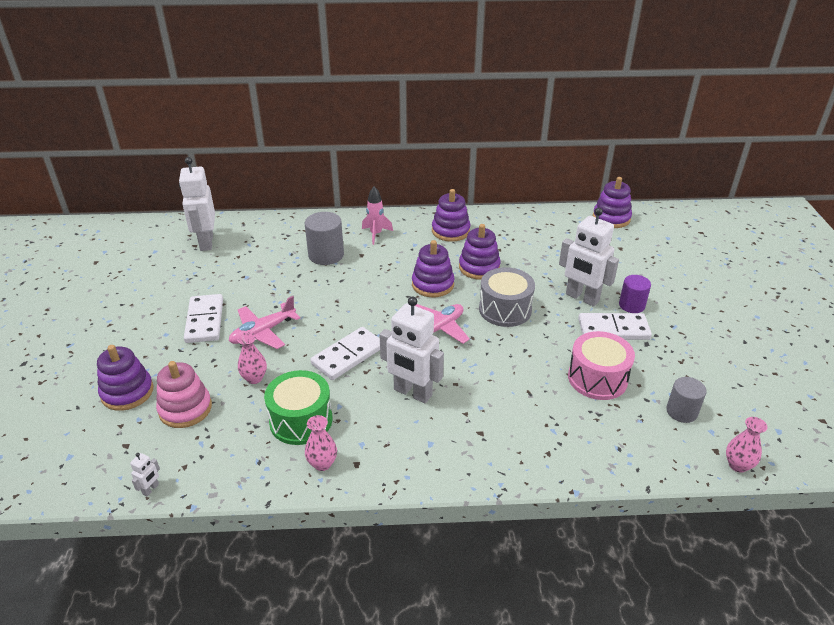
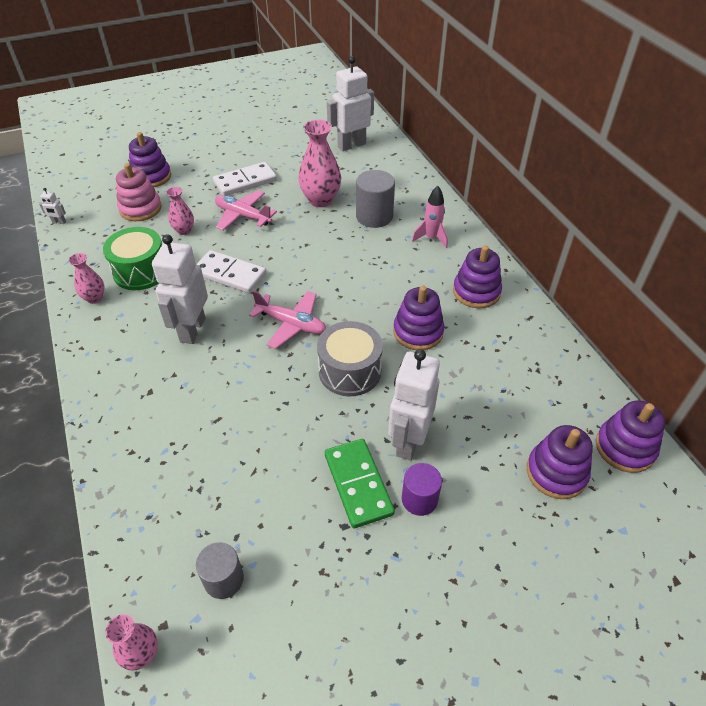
camera: 70 degrees right, 10 degrees up
purple stacking toy [412,240,455,297] -> purple stacking toy moved to [527,425,593,499]
pink drum [568,331,635,400] -> none
white domino [578,313,652,340] -> green domino [325,439,395,528]
none -> pink vase [298,120,341,207]

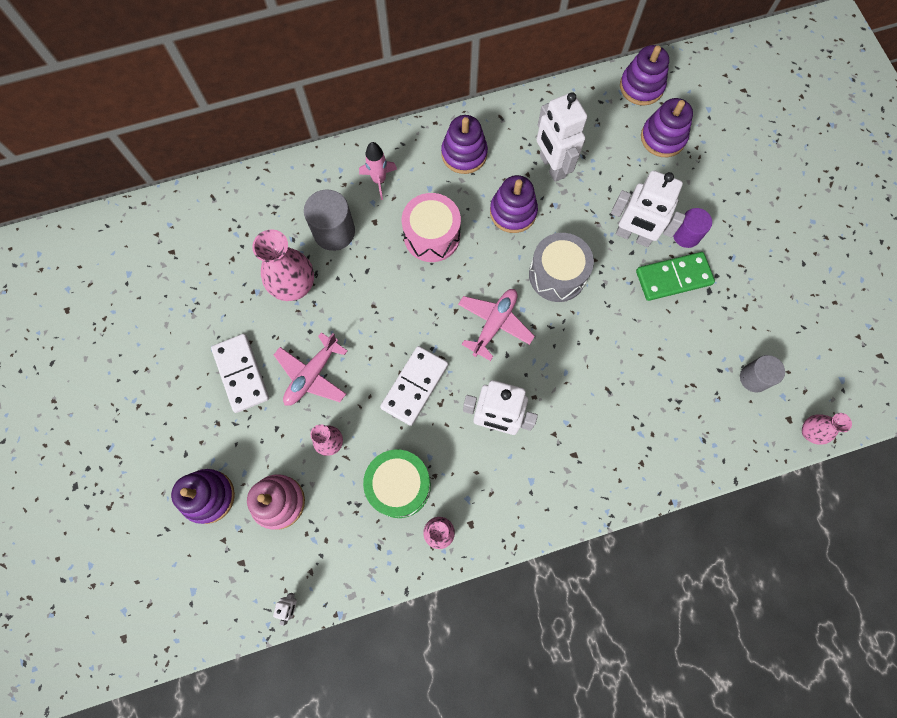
camera: 85 degrees left, 25 degrees up
white robot [327,56,374,151] -> white robot moved to [536,92,587,182]
none -> pink drum [402,193,461,262]

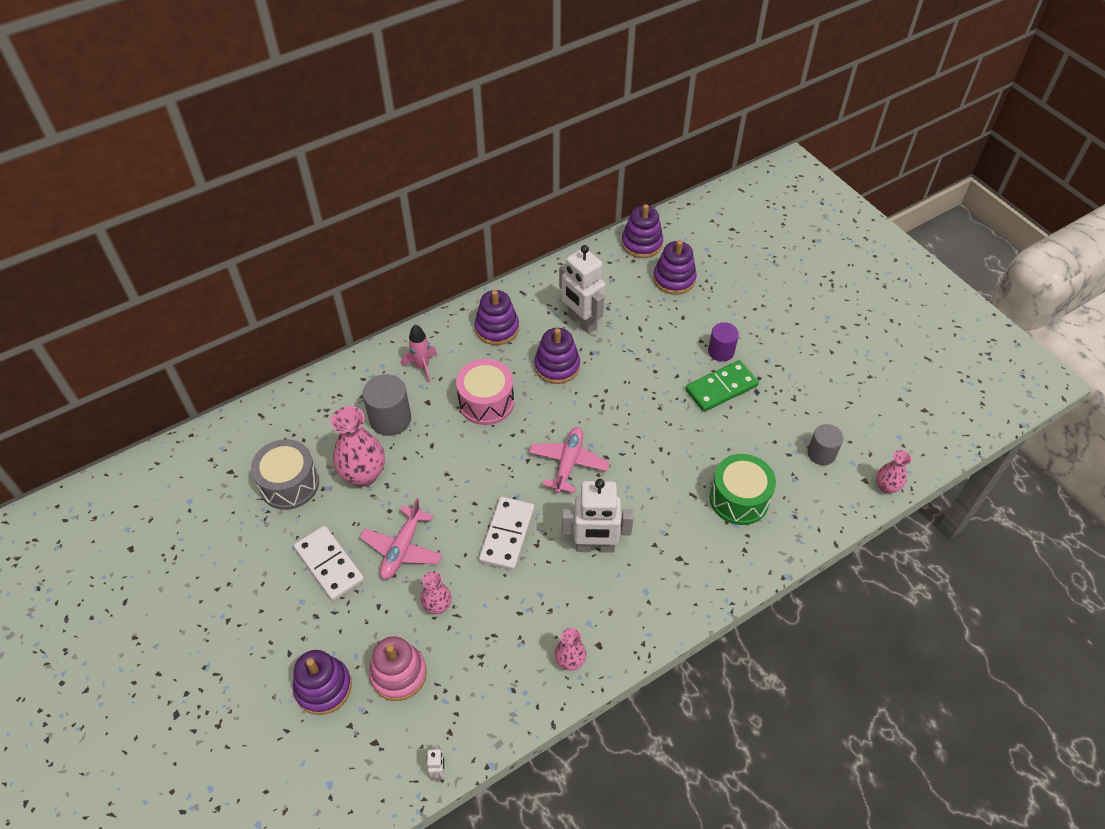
camera: 15 degrees left, 20 degrees down
green drum [363,449,431,518] -> green drum moved to [710,454,776,525]
grey drum [529,233,594,302] -> grey drum moved to [251,439,319,510]
white robot [611,170,685,247] -> none

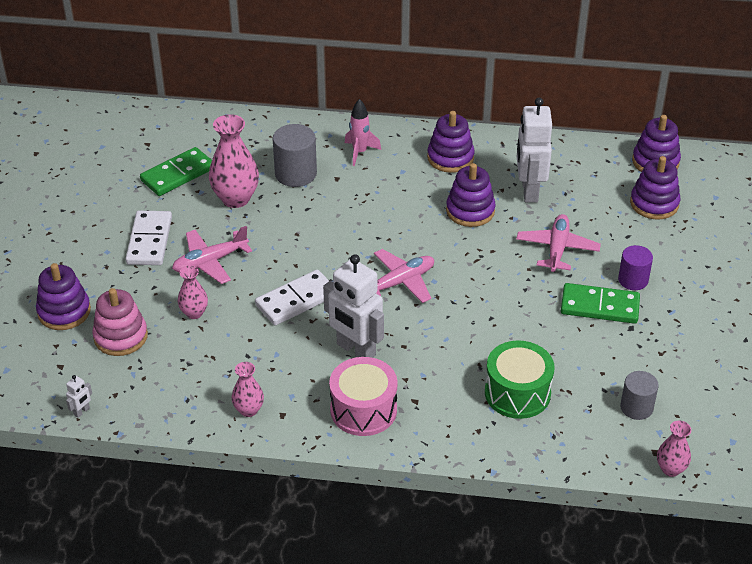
camera: 40 degrees right, 10 degrees down
grey drum [251,439,319,510] -> green domino [140,147,212,196]
pink drum [456,359,514,425] -> pink drum moved to [329,357,398,436]
none -> pink plane [516,214,601,272]

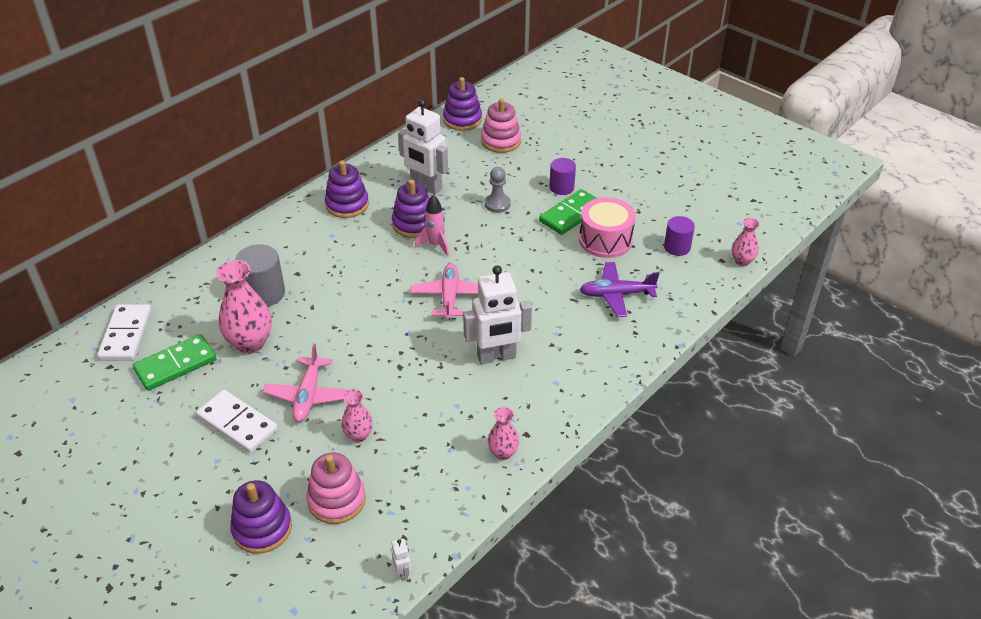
camera: 55 degrees left, 0 degrees up
green domino [140,147,212,196] -> green domino turned 60 degrees clockwise [133,334,217,391]
white domino [255,269,329,326] -> white domino moved to [97,304,152,361]
pink drum [329,357,398,436] -> pink drum moved to [579,197,636,258]
pink rocket [345,99,381,166] -> pink rocket moved to [415,195,449,257]
green drum [485,340,554,419] -> purple plane [580,262,659,317]
pink plane [516,214,601,272] -> grey pawn [485,167,511,213]
grey cylinder [620,371,659,420] -> purple cylinder [664,216,695,256]
purple stacking toy [630,156,680,220] -> pink stacking toy [481,98,521,153]

